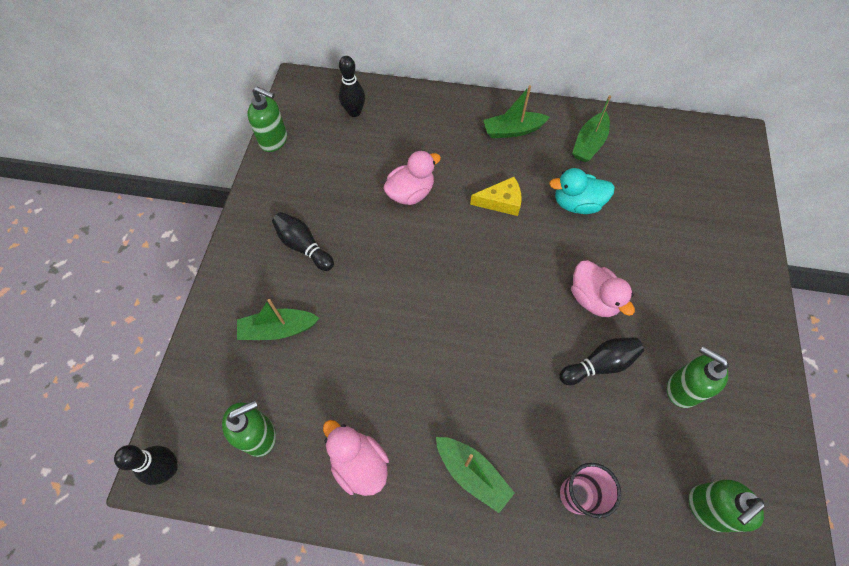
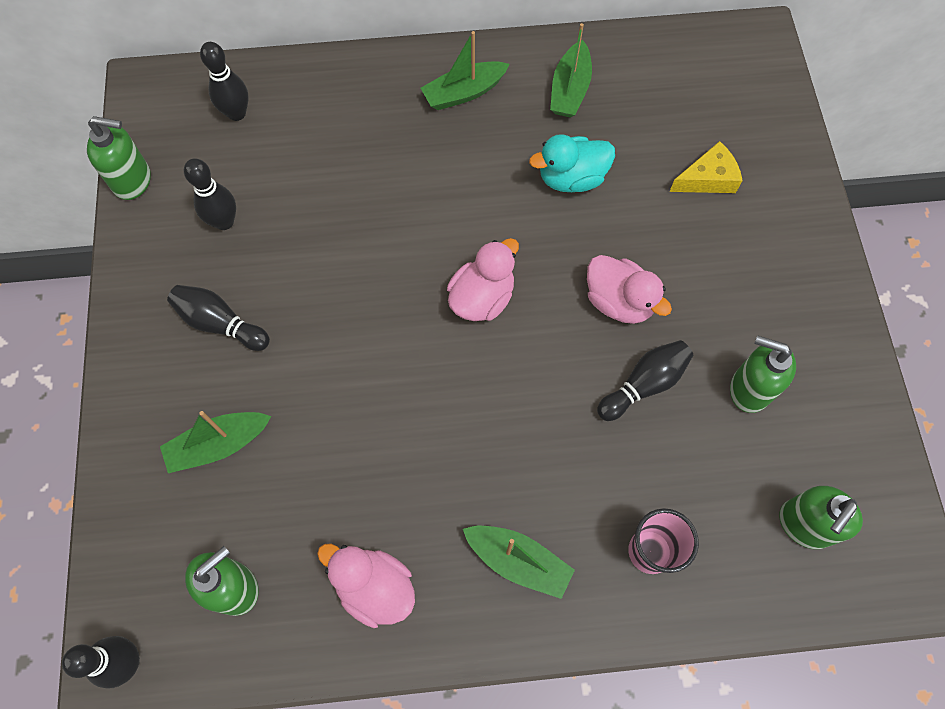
camera: 15 degrees left, 5 degrees up
pink duck [383,151,441,205] -> pink duck moved to [447,238,519,321]
yellow cheese [470,177,522,216] -> yellow cheese moved to [670,141,743,193]
none -> black bowling pin [184,159,236,230]

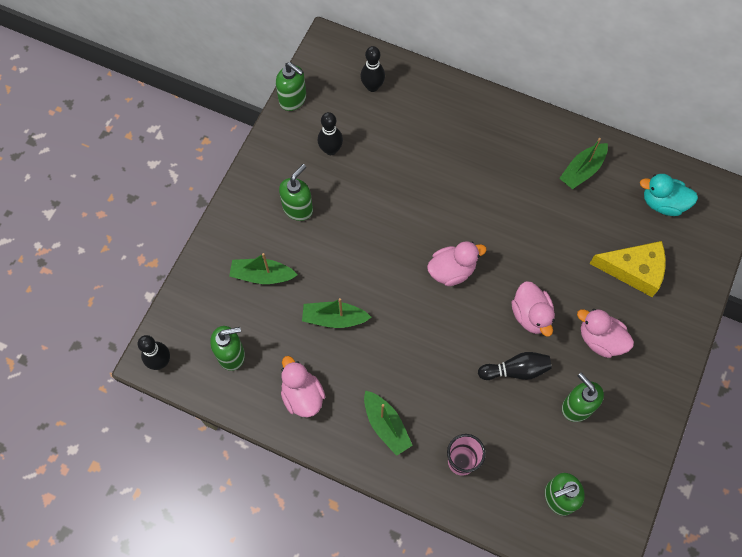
camera: 30 degrees right, 0 degrees up
black bowling pin [167,285,270,351] -> green soap dispenser [279,164,313,221]
green boat [421,31,510,110] -> green boat moved to [302,298,371,328]
turquoise duck [529,134,615,192] -> turquoise duck moved to [640,174,698,216]
yellow cheese [670,141,743,193] -> yellow cheese [590,241,666,297], size x1.51
none -> pink duck [577,309,634,358]

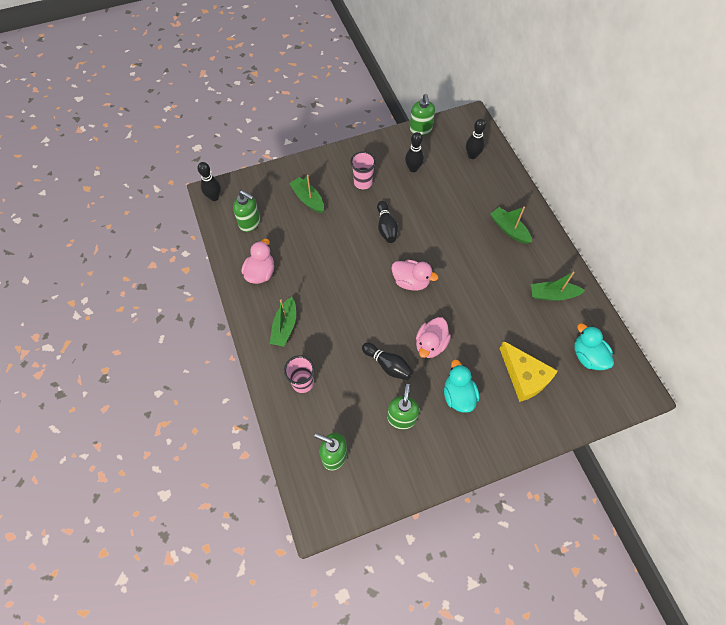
camera: 45 degrees right, 5 degrees down
green soap dispenser [279,164,313,221] -> pink cup [350,151,376,189]
green boat [302,298,371,328] -> green boat moved to [490,207,532,244]
pink duck [577,309,634,358] -> turquoise duck [444,359,480,413]
none -> black bowling pin [377,201,398,243]

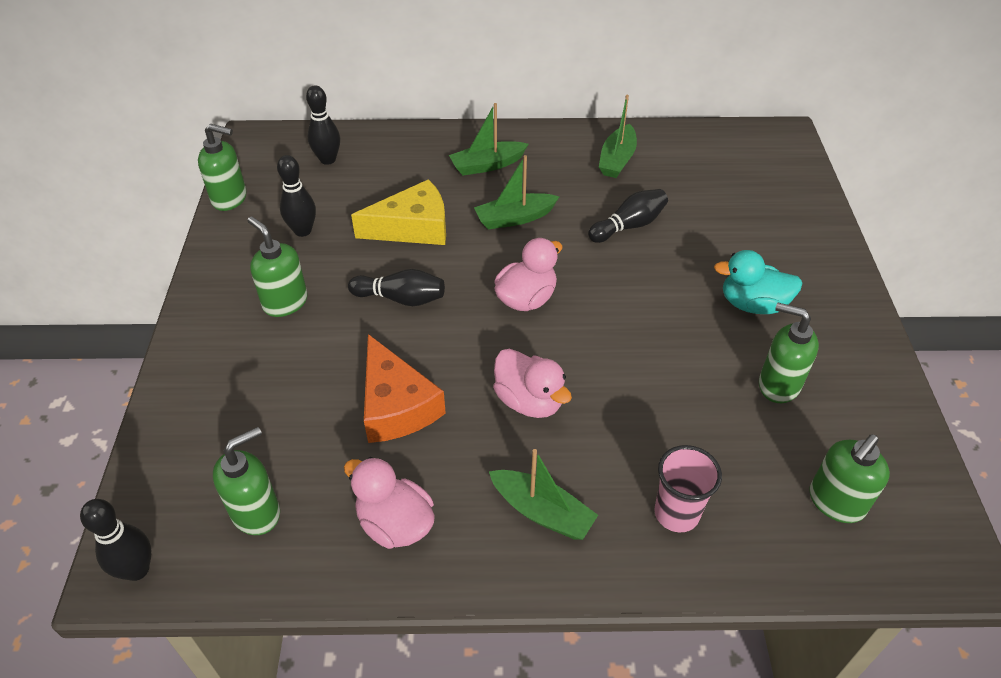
camera: 70 degrees left, 15 degrees down
green boat [289,175,324,213] -> green boat moved to [474,155,559,229]
pink cup [350,151,376,189] -> green soap dispenser [247,216,308,317]
black bowling pin [362,342,413,380] -> black bowling pin moved to [588,189,668,243]
pink duck [416,317,451,358] -> pink duck moved to [493,349,572,418]
yellow cheese [499,341,558,402] -> yellow cheese moved to [351,179,446,245]
turquoise duck [574,323,614,370] -> none
none -> orange cheese [364,334,446,443]

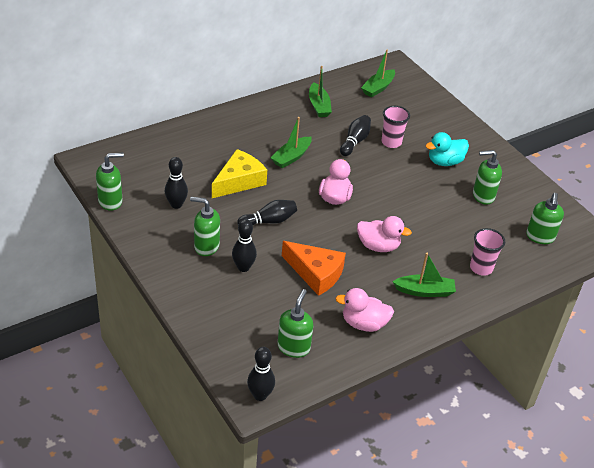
camera: 35 degrees left, 5 degrees down
black bowling pin [306,85,340,165] -> black bowling pin moved to [232,219,257,272]
green boat [449,103,529,176] -> green boat moved to [361,49,395,98]
none -> pink cup [382,106,410,148]

